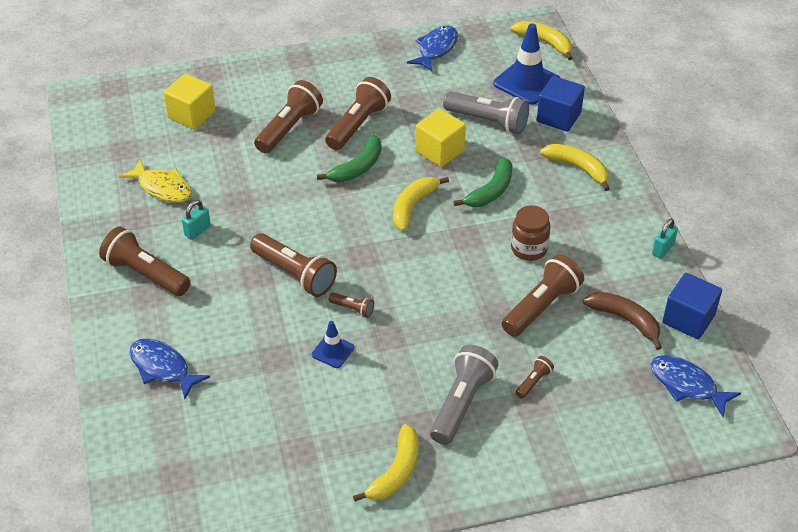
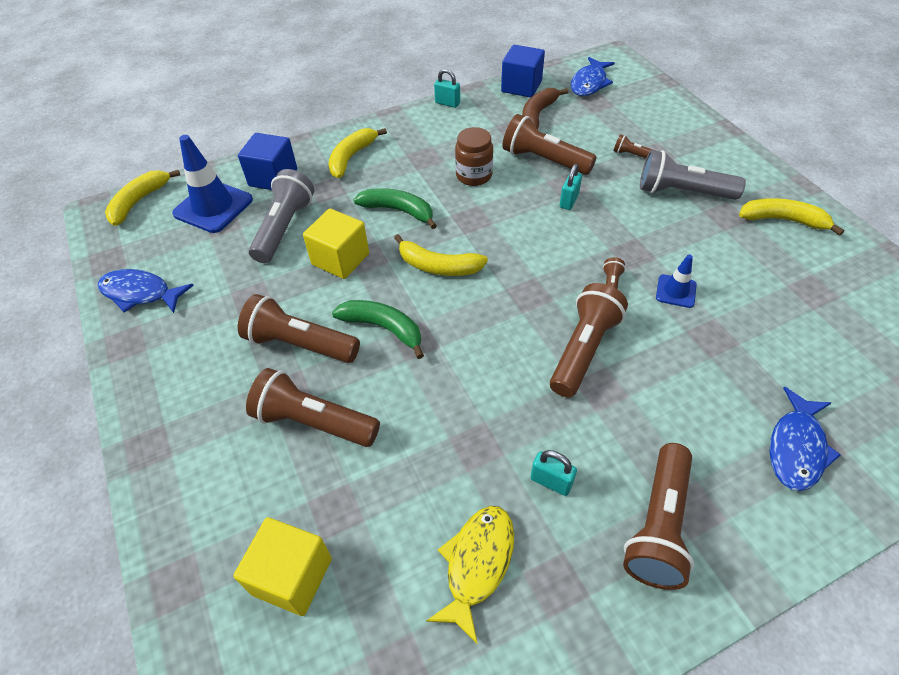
camera: 100 degrees left, 5 degrees up
none -> turquoise padlock [560,164,582,210]

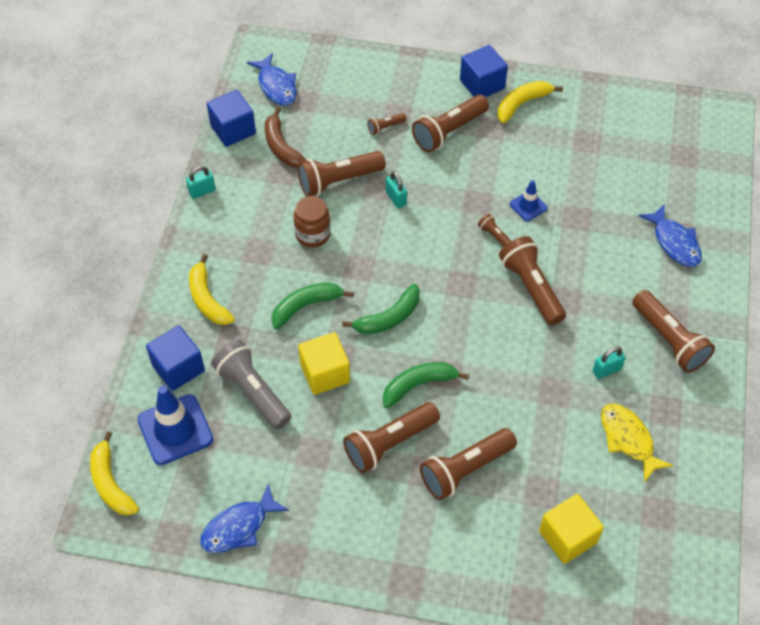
camera: 55 degrees left, 5 degrees up
yellow banana [394,234,488,276] -> green banana [342,284,420,335]
grey flashlight [640,150,746,200] -> brown flashlight [412,95,489,152]
none -> blue cube [460,45,508,97]

